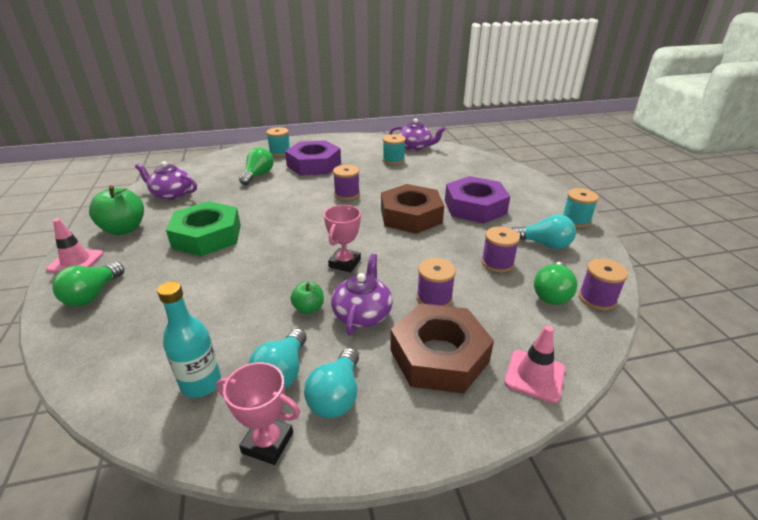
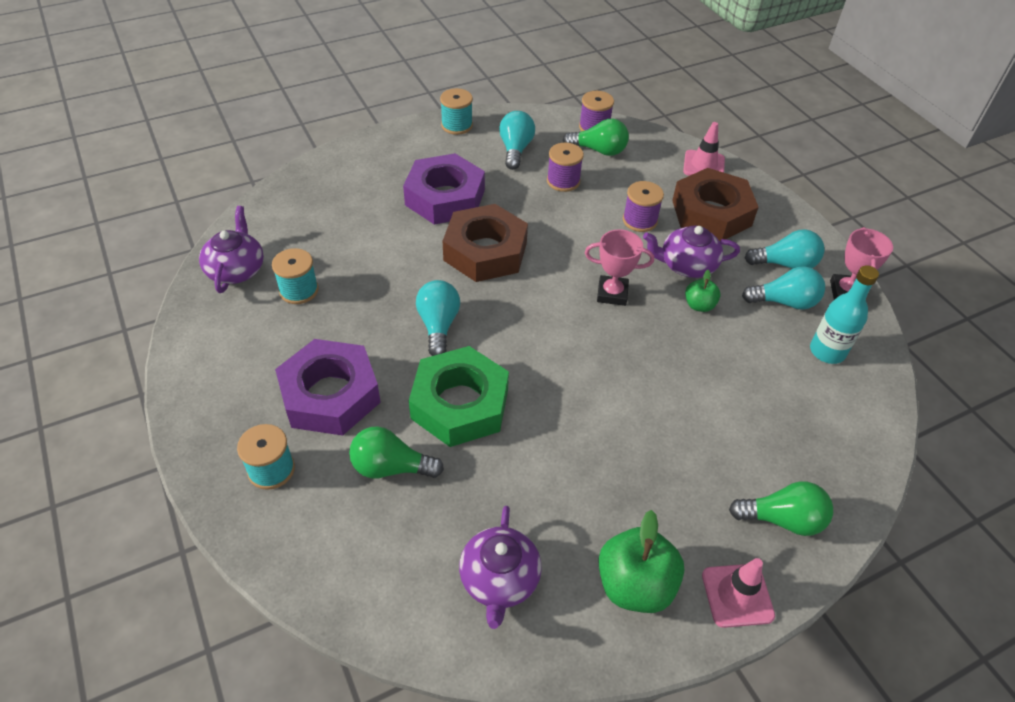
camera: 105 degrees left, 15 degrees up
green nut [166,201,241,256] -> green nut moved to [409,346,509,447]
purple spool [333,165,360,200] -> turquoise light bulb [416,280,460,356]

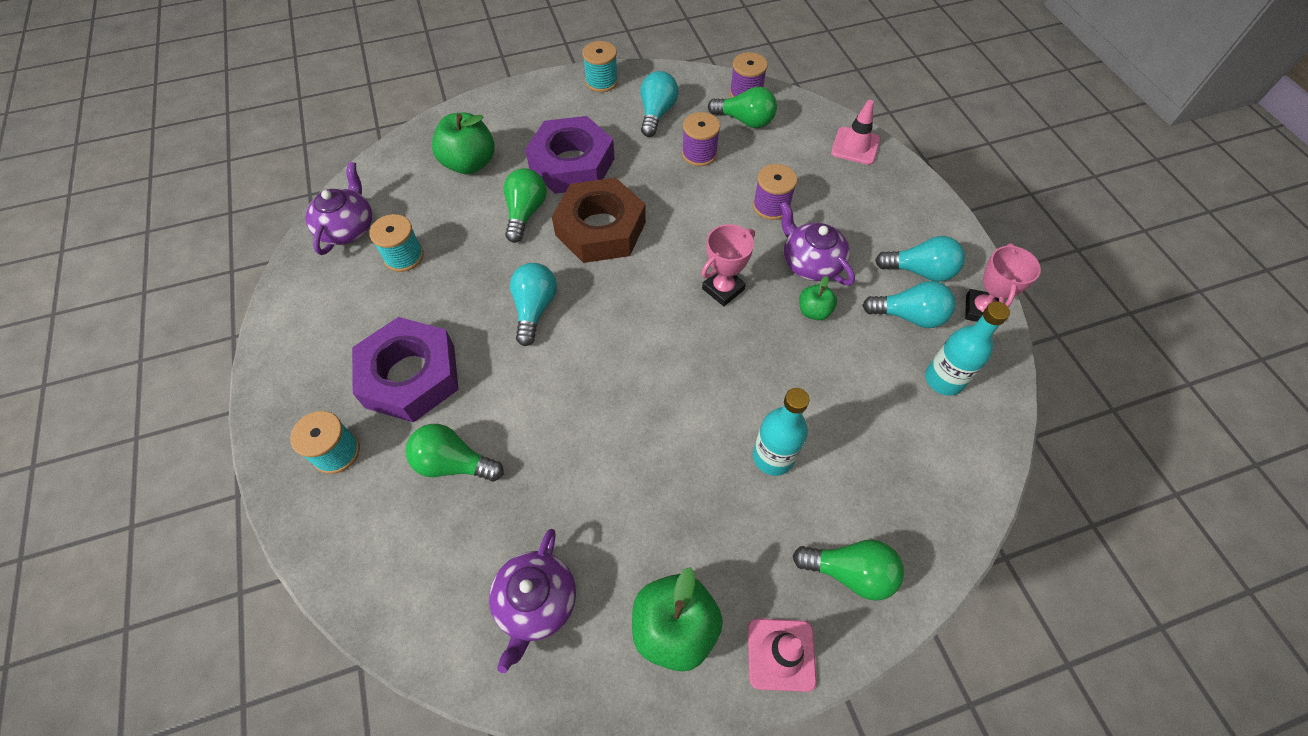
camera: 10 degrees right, 10 degrees up
green nut [409,346,509,447] -> none
pink trophy [585,229,654,306] -> pink trophy turned 60 degrees counterclockwise [701,224,755,306]
purple teapot [643,225,740,278] -> purple teapot turned 45 degrees clockwise [780,201,855,285]
brown nut [672,168,759,241] -> none
none -> green apple [432,112,495,174]
none -> green light bulb [504,168,547,243]
none -> turquoise bottle [753,388,810,476]

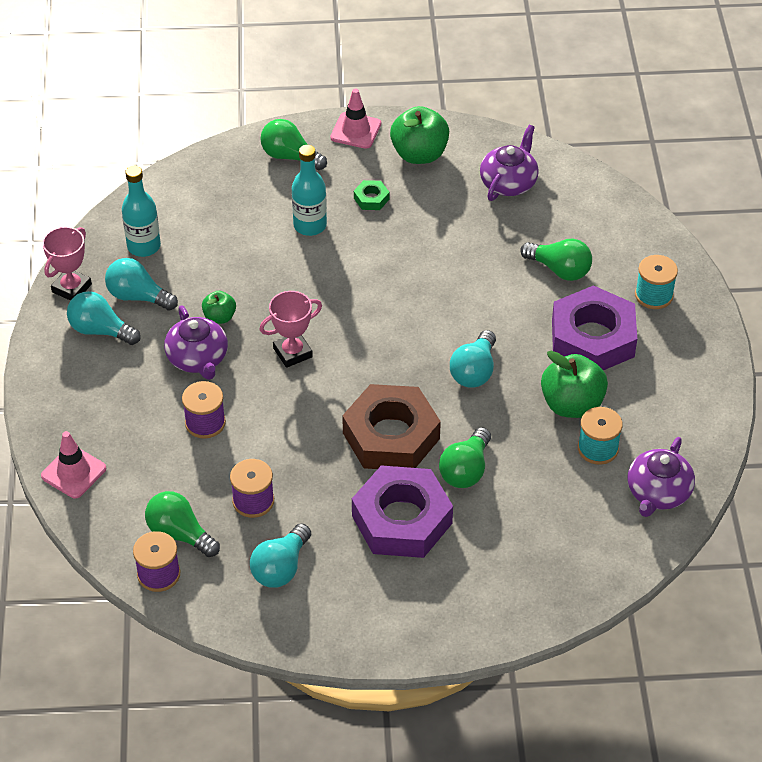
camera: 165 degrees left, 10 degrees down
green apple [432,112,495,174] -> green apple moved to [541,351,608,418]
turquoise spool [582,41,618,92] -> none
none -> green nut [354,180,389,210]

